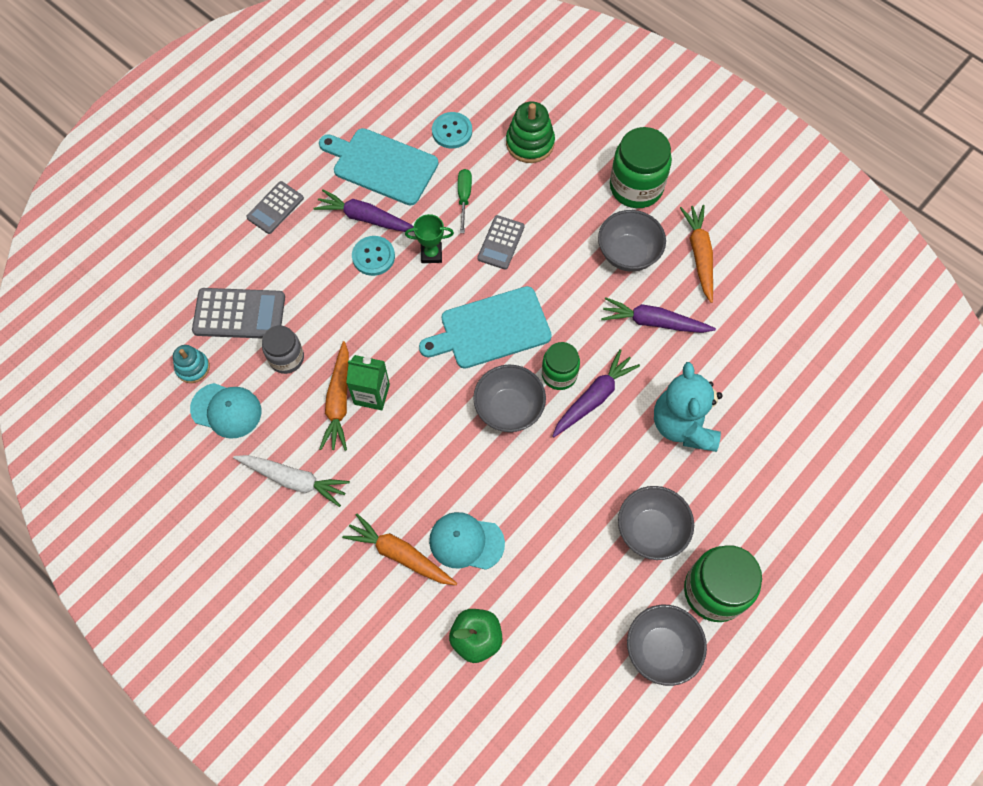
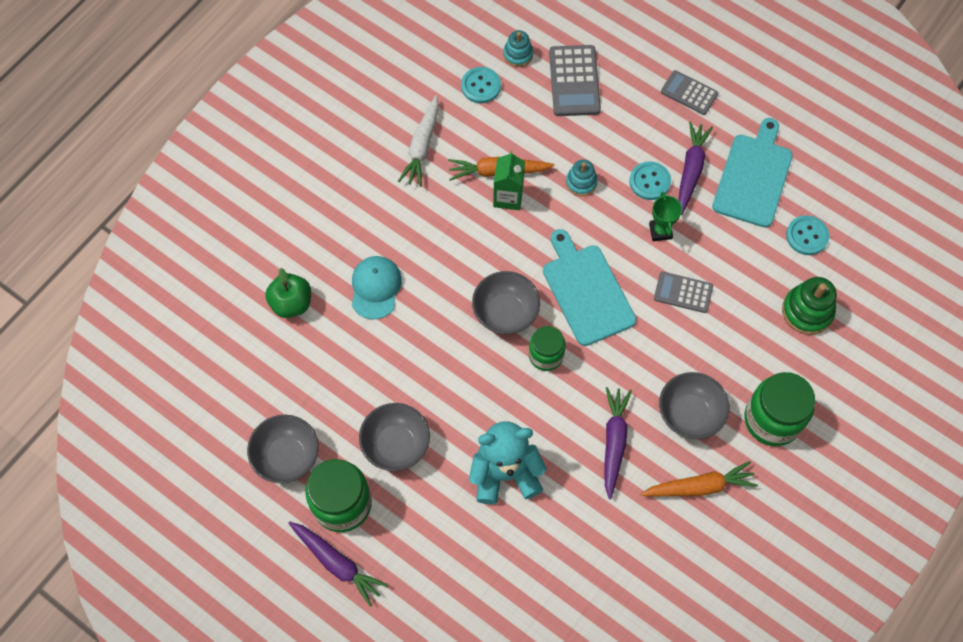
camera: 85 degrees right, 0 degrees up
turquoise cap [190,383,261,439] -> turquoise button [461,67,501,103]
grey jar [262,326,304,374] -> none
orange carrot [342,513,457,585] -> none
green screwdriver [458,169,472,233] -> none
purple carrot [552,349,640,437] -> purple carrot moved to [288,521,388,607]
none -> turquoise stacking toy [566,159,598,196]

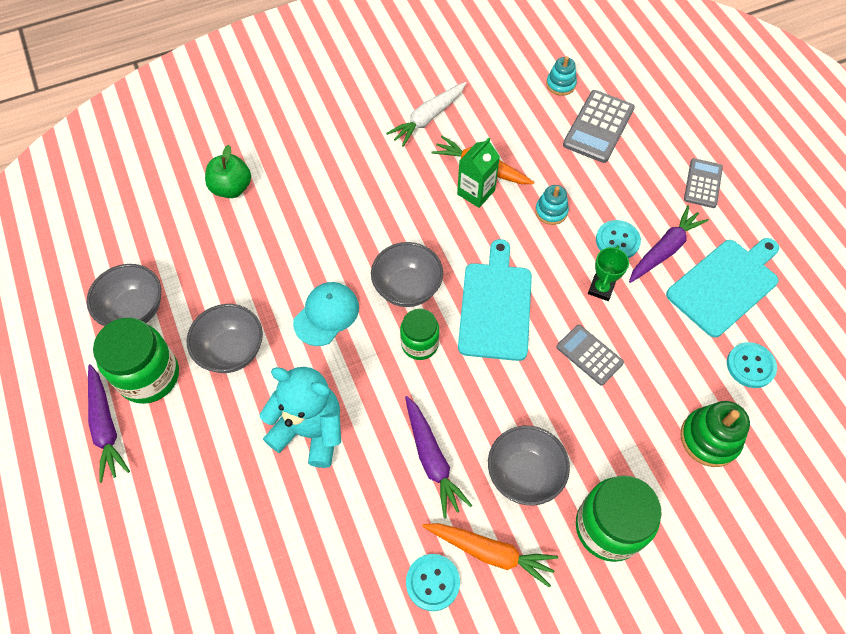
camera: 30 degrees right, 5 degrees down
turquoise cap [352,256,402,319] -> turquoise cap moved to [293,282,359,346]
turquoise button [461,67,501,103] -> turquoise button moved to [406,554,460,611]
purple carrot [604,387,632,499] -> purple carrot turned 120 degrees clockwise [405,396,472,518]
grey calculator [661,70,718,115] -> grey calculator turned 45 degrees clockwise [684,158,723,208]

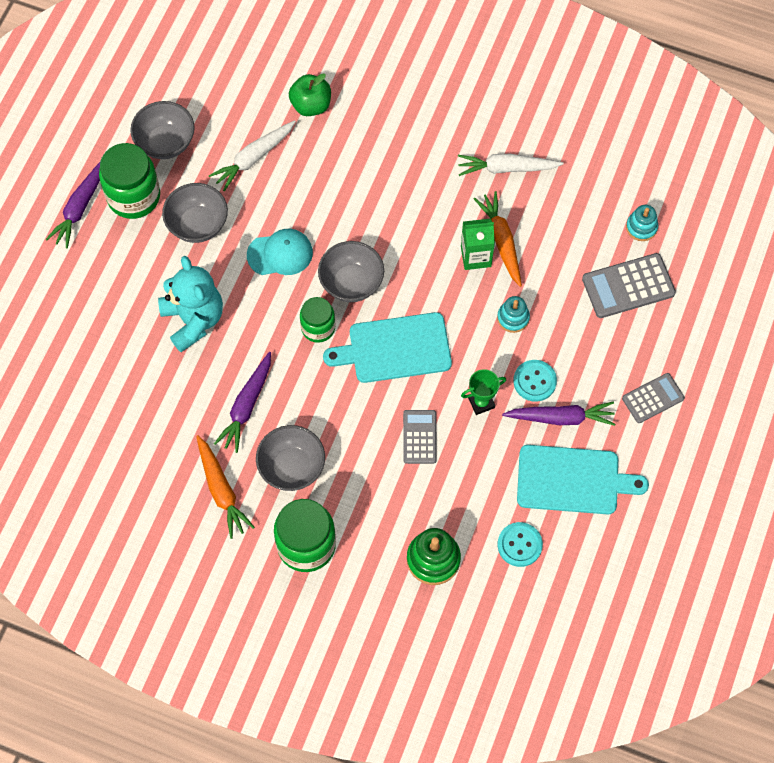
camera: 45 degrees right, 5 degrees up
turquoise button [406,554,460,611] -> none
turquoise cutting board [458,239,532,361] -> turquoise cutting board turned 150 degrees counterclockwise [323,312,452,383]
none -> white carrot [209,120,296,191]

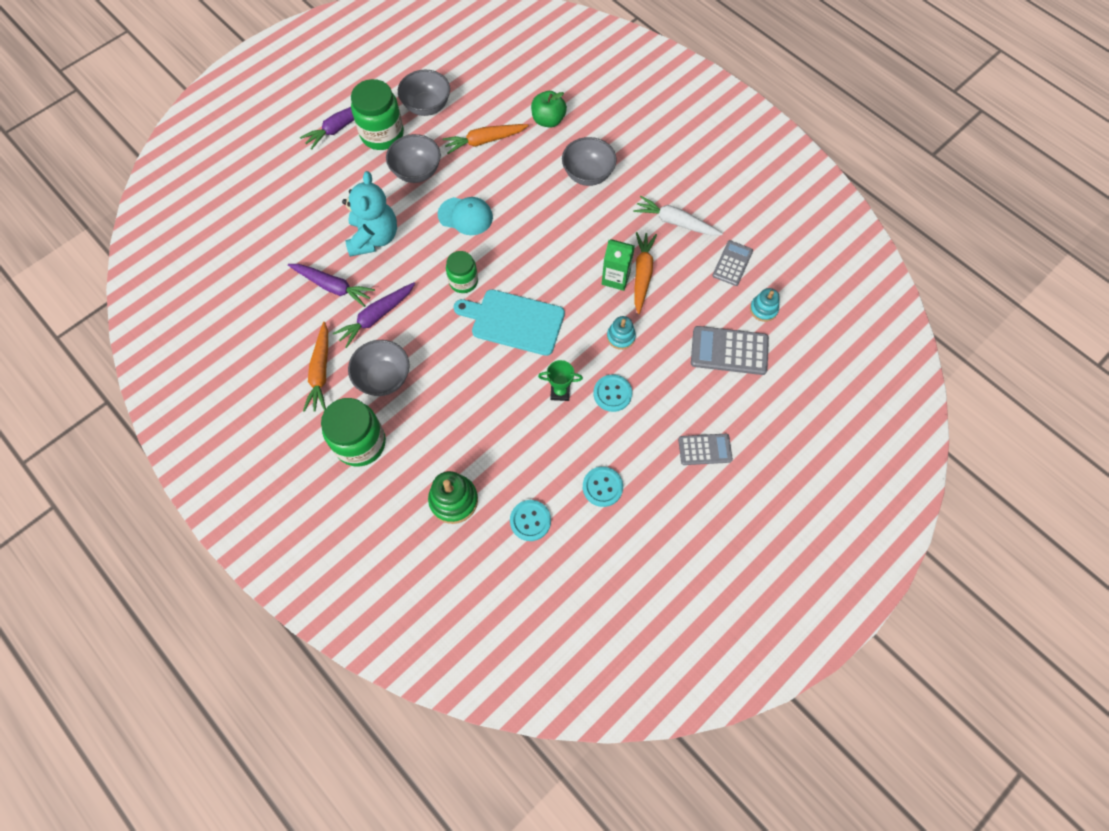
camera: 25 degrees right, 0 degrees up
white carrot [209,120,296,191] -> orange carrot [442,124,529,154]
grey bowl [318,241,384,302] -> grey bowl moved to [562,137,617,186]
grey calculator [403,410,437,464] -> grey calculator moved to [712,240,753,286]
purple carrot [502,402,615,426] -> purple carrot moved to [288,264,375,307]
turquoise cutting board [517,445,649,514] -> turquoise button [583,467,623,507]

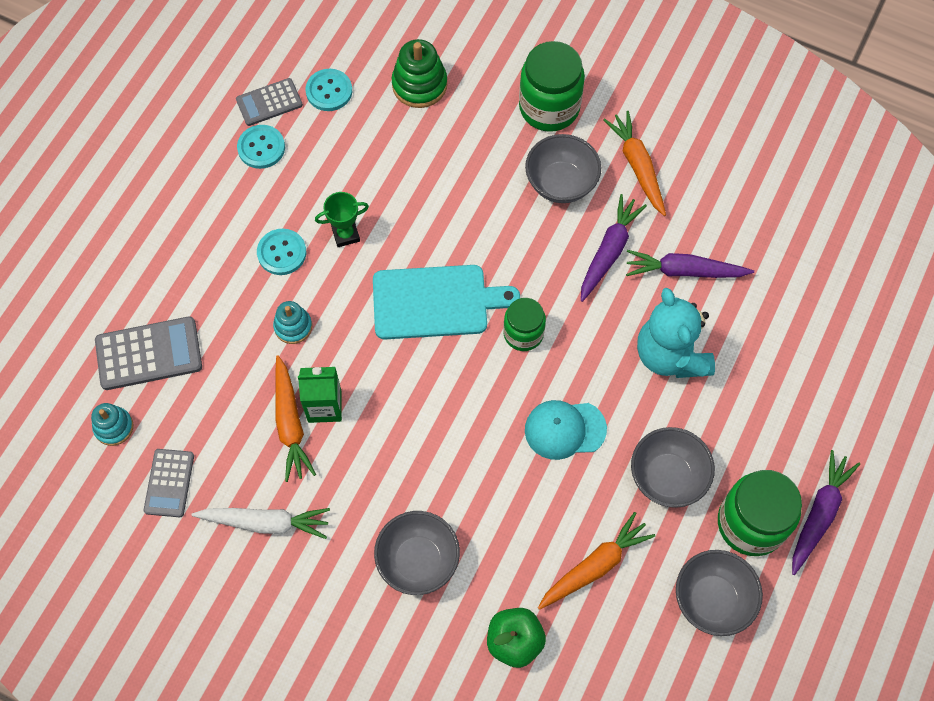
camera: 160 degrees right, 0 degrees up
grey calculator [678,434,733,465] -> grey calculator moved to [236,78,303,126]

